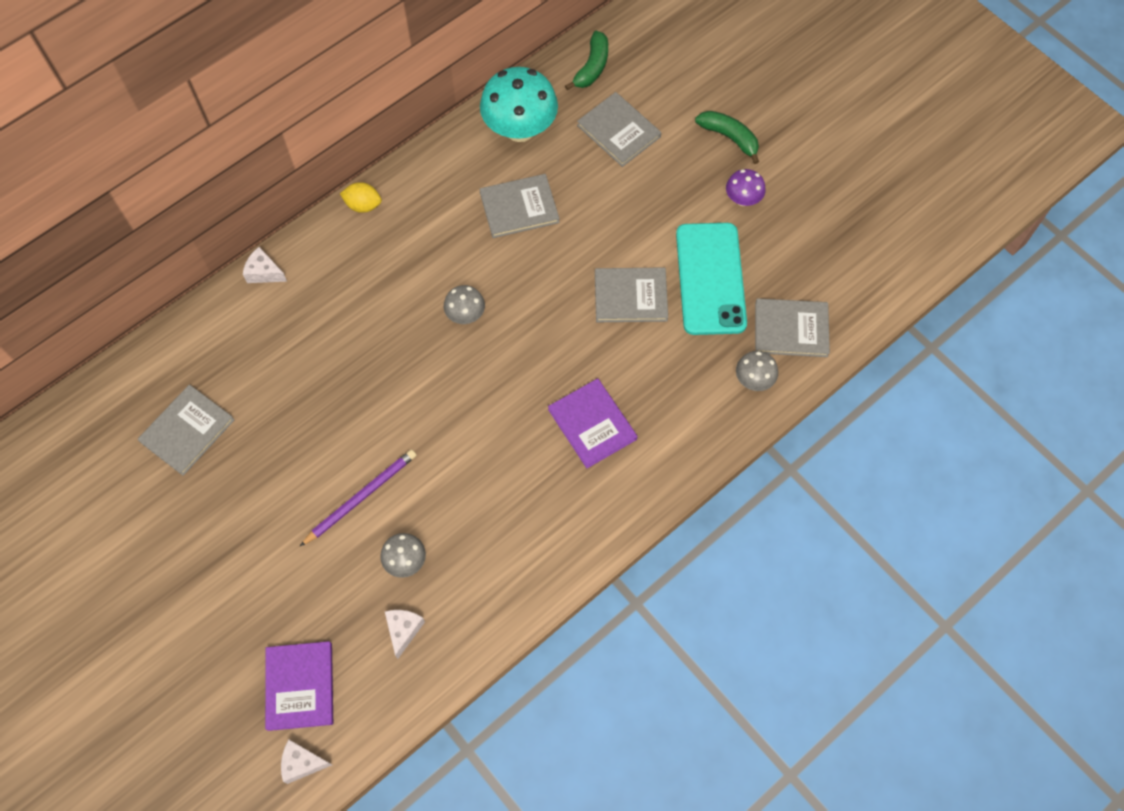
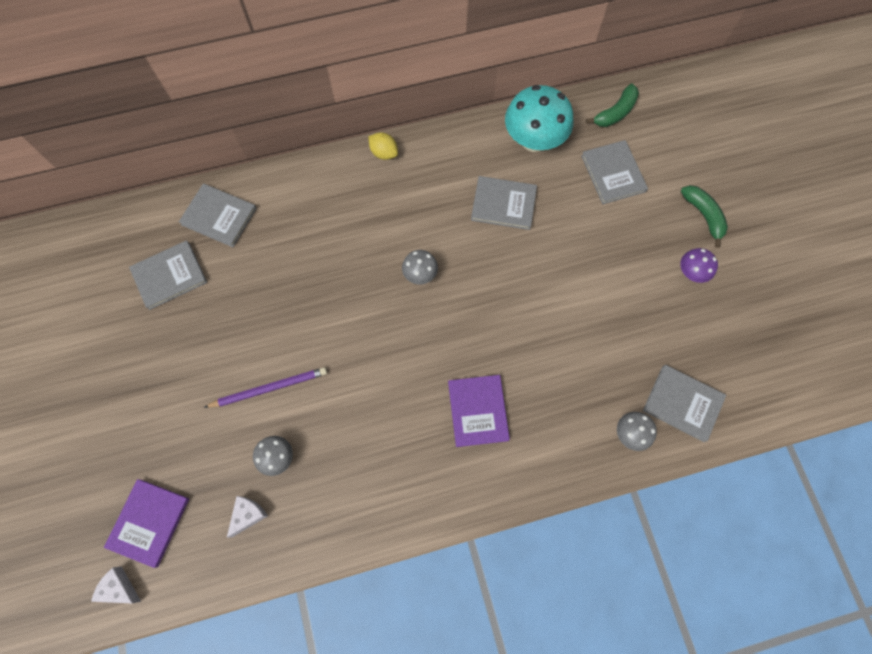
camera: 25 degrees right, 5 degrees up
white cheese [243,247,287,283] -> none
grey book [595,267,668,322] -> grey book moved to [179,184,257,247]
turquoise phone [676,223,747,335] -> none

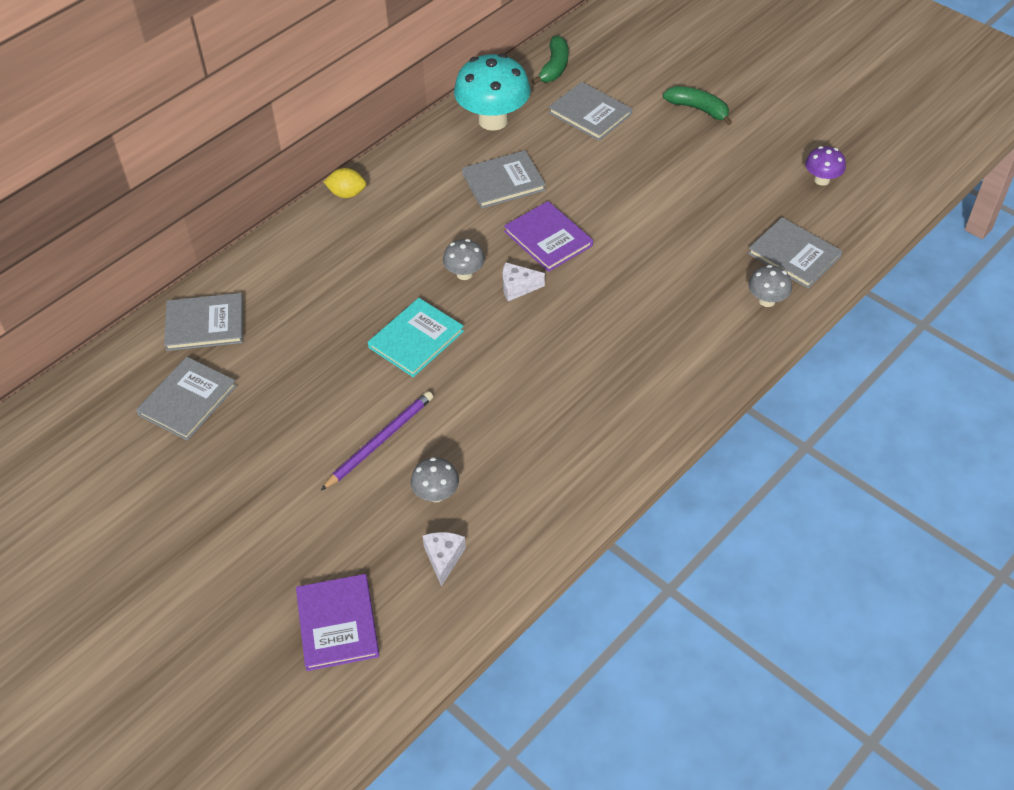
camera: 30 degrees left, 20 degrees down
white cheese [91,567,141,604] -> white cheese moved to [503,262,545,301]
purple book [448,375,510,447] -> purple book moved to [504,201,593,272]
grey book [643,365,726,442] -> grey book turned 45 degrees clockwise [748,217,842,289]
purple mushroom [680,248,718,283] -> purple mushroom moved to [805,146,846,186]
none -> turquoise book [368,298,464,377]

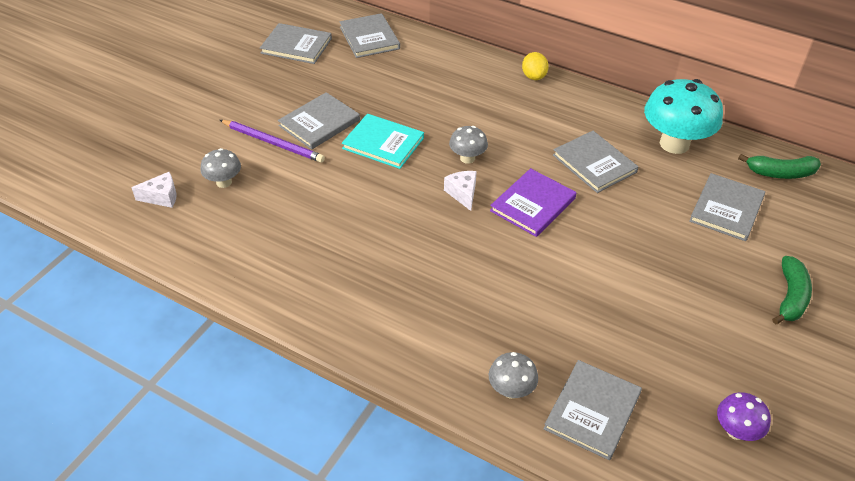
camera: 75 degrees right, 5 degrees down
purple book [296,574,379,671] -> none
none -> grey book [278,92,360,149]

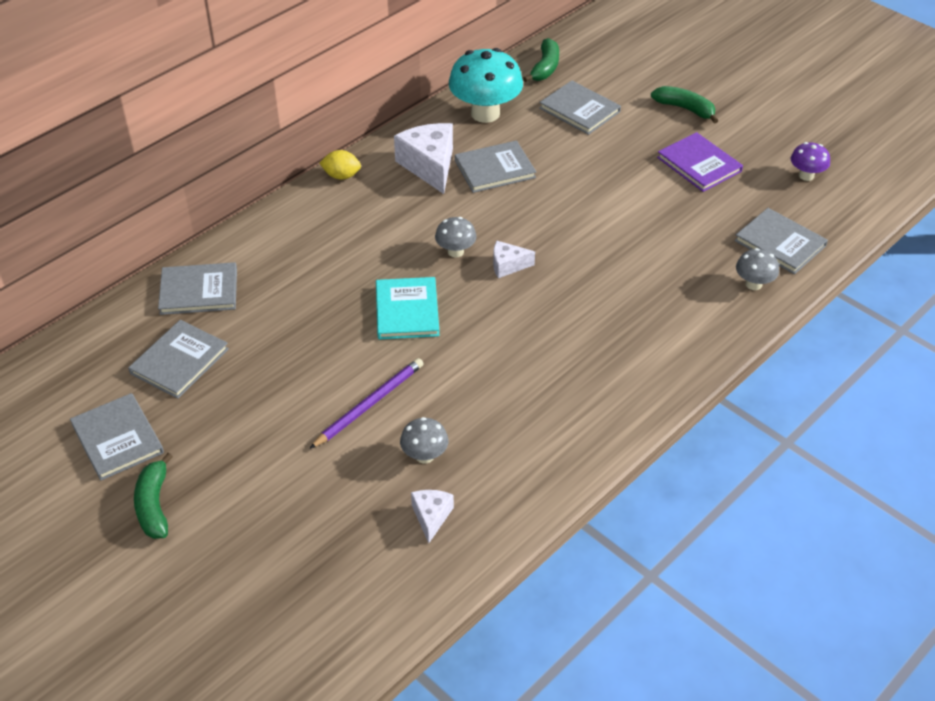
camera: 75 degrees left, 0 degrees up
grey book [278,92,360,149] -> grey book moved to [70,393,164,481]
turquoise book [342,114,424,169] -> turquoise book turned 45 degrees counterclockwise [376,277,440,339]
purple book [490,168,576,237] -> purple book moved to [657,132,743,192]
none -> green banana [134,453,173,539]
none -> white cheese [394,123,453,194]

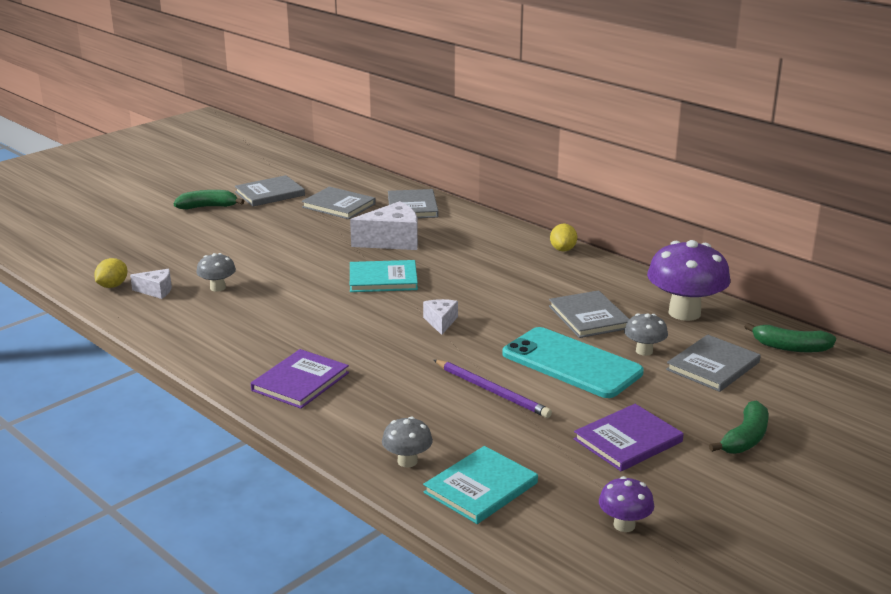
camera: 90 degrees right, 20 degrees down
purple pencil [310,358,423,449] -> purple pencil moved to [434,360,552,418]
white cheese [394,123,453,194] -> white cheese moved to [350,201,418,250]
grey mushroom [435,217,477,258] -> grey mushroom moved to [624,313,668,356]
turquoise mushroom [449,48,523,123] -> purple mushroom [647,240,730,321]
grey book [734,208,828,274] -> turquoise book [423,446,538,524]
none -> yellow lemon [94,258,127,288]
none -> purple book [251,349,349,409]
none -> turquoise phone [502,327,644,398]

